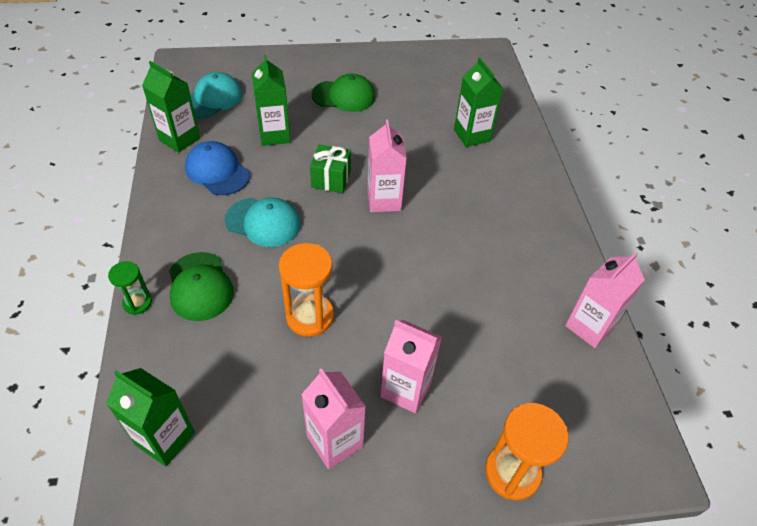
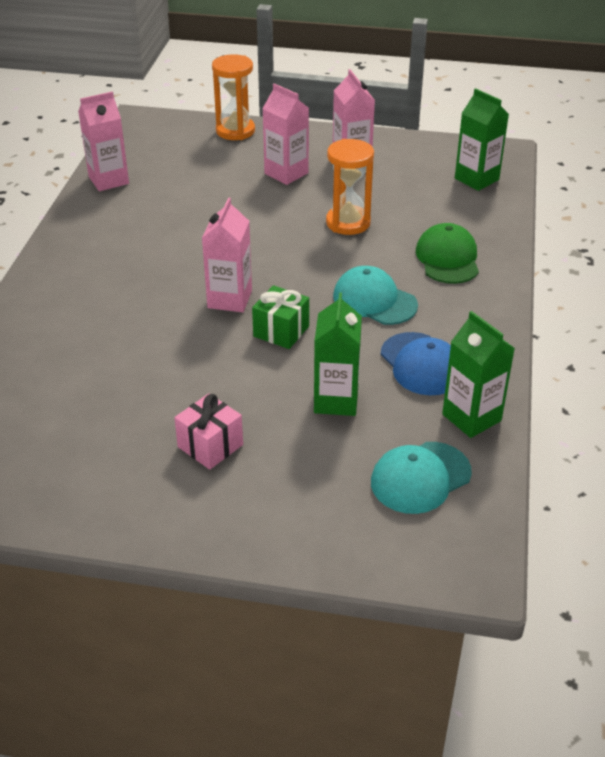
camera: 160 degrees left, 10 degrees down
green hourglass [108,261,152,315] -> none
green cap [312,74,375,112] -> pink gift [174,394,243,470]
green carton [454,57,503,147] -> none

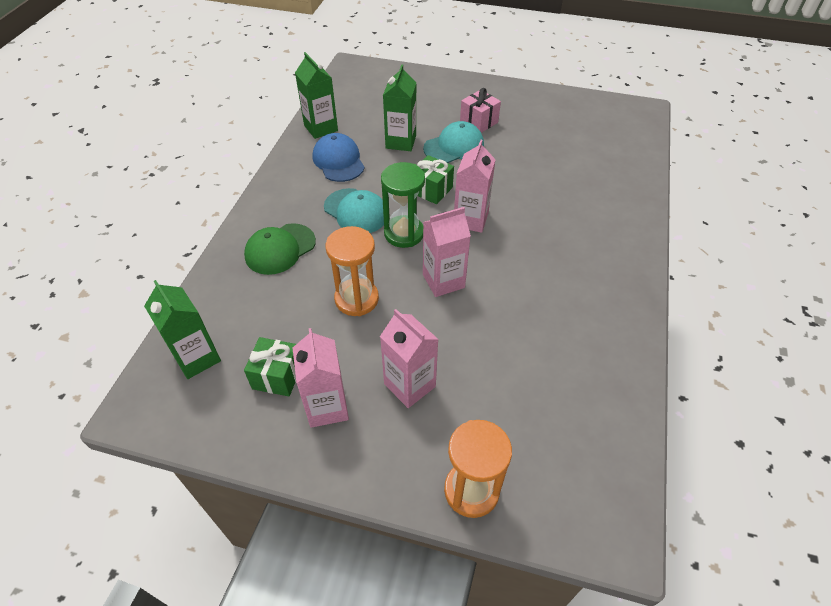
camera: 175 degrees left, 10 degrees up
pink carton [78,91,129,191] -> pink carton moved to [423,207,471,297]
turquoise cap [371,442,472,514] -> turquoise cap moved to [423,121,484,163]
green cap [416,223,479,284] -> green cap turned 45 degrees clockwise [244,223,316,275]
none -> green gift [244,337,296,396]
none -> green hourglass [381,162,425,248]

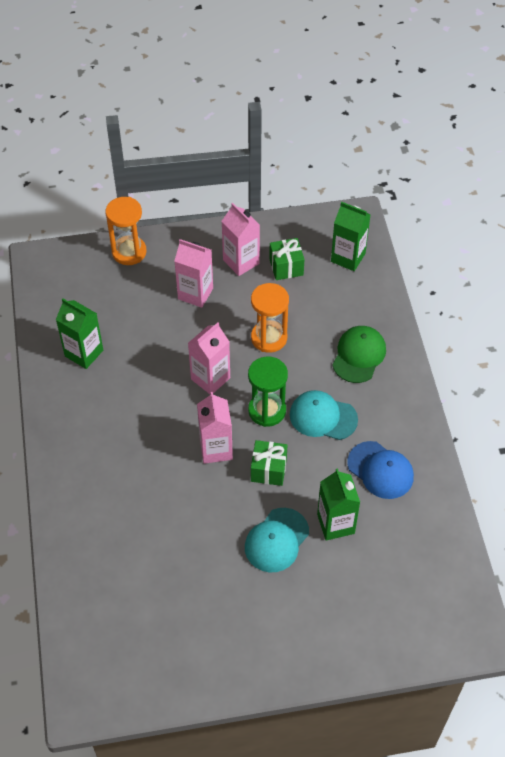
camera: 155 degrees right, 5 degrees up
green carton [295,52,338,139] -> green carton moved to [56,299,103,369]
pink gift [460,88,501,133] -> none

